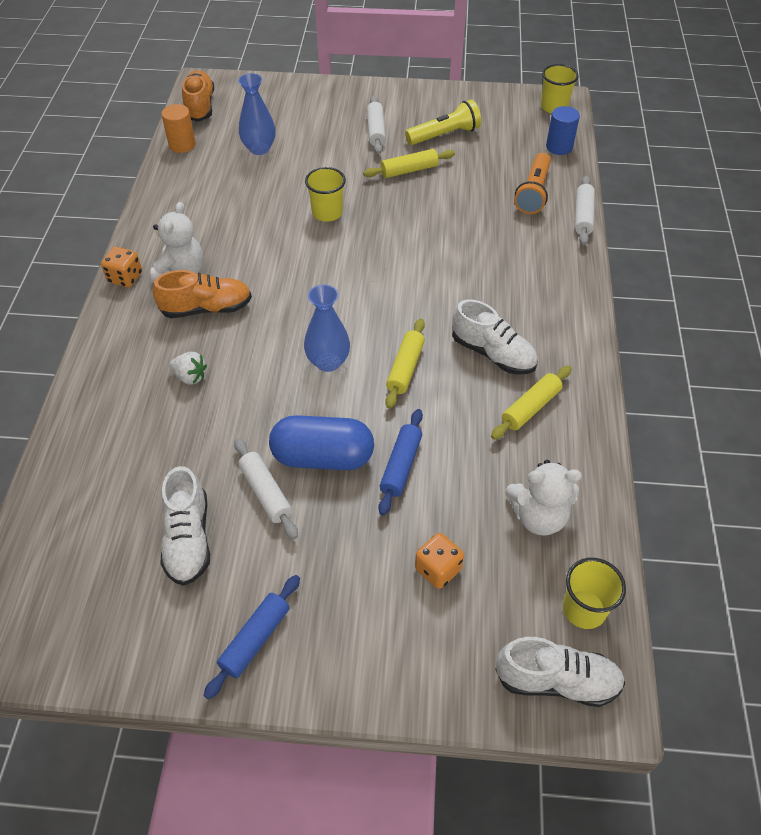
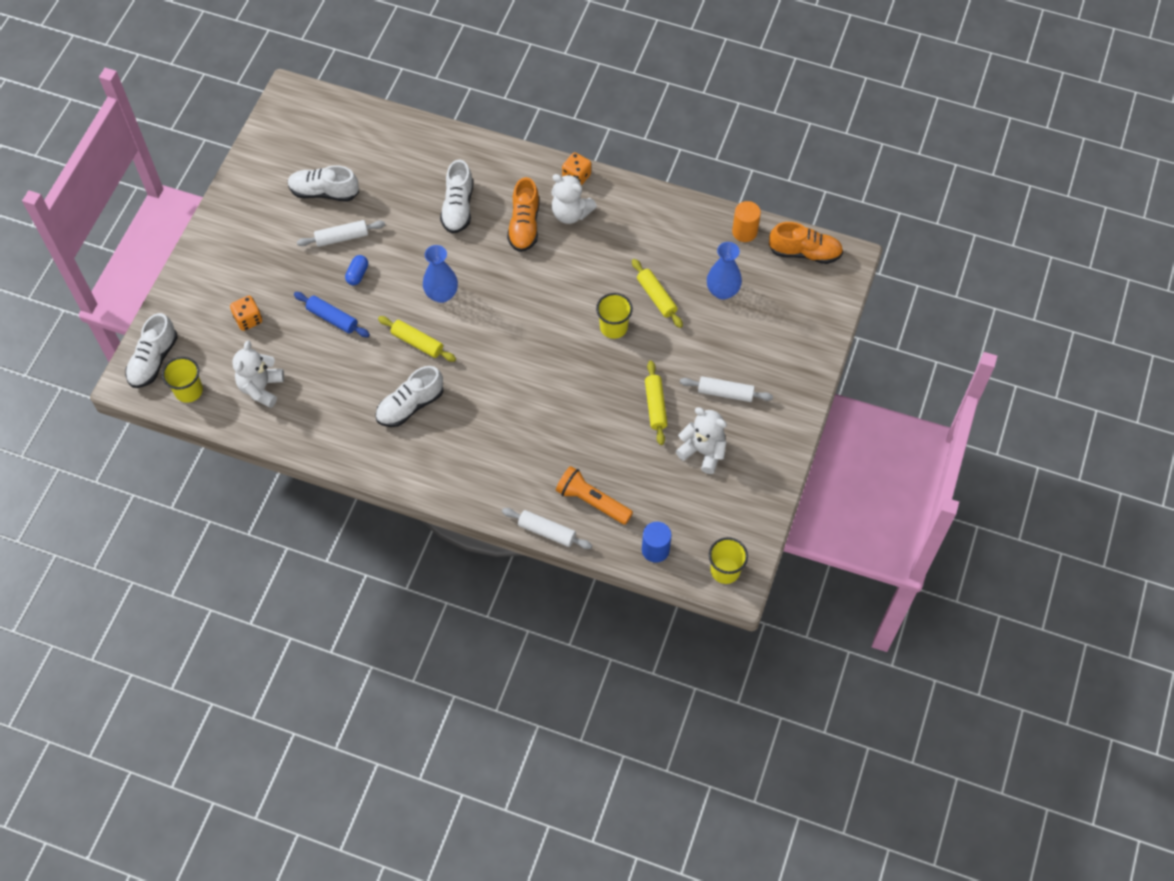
camera: 105 degrees right, 10 degrees up
white strawberry [169,352,207,385] -> white shoe [440,159,473,234]
blue rolling pin [203,575,300,700] -> none
blue capsule [269,415,374,470] -> blue capsule [345,255,368,285], size x0.46
yellow flashlight [405,100,481,145] -> white teddy bear [676,407,727,474]
yellow rolling pin [491,366,572,440] -> yellow rolling pin moved to [632,259,683,328]

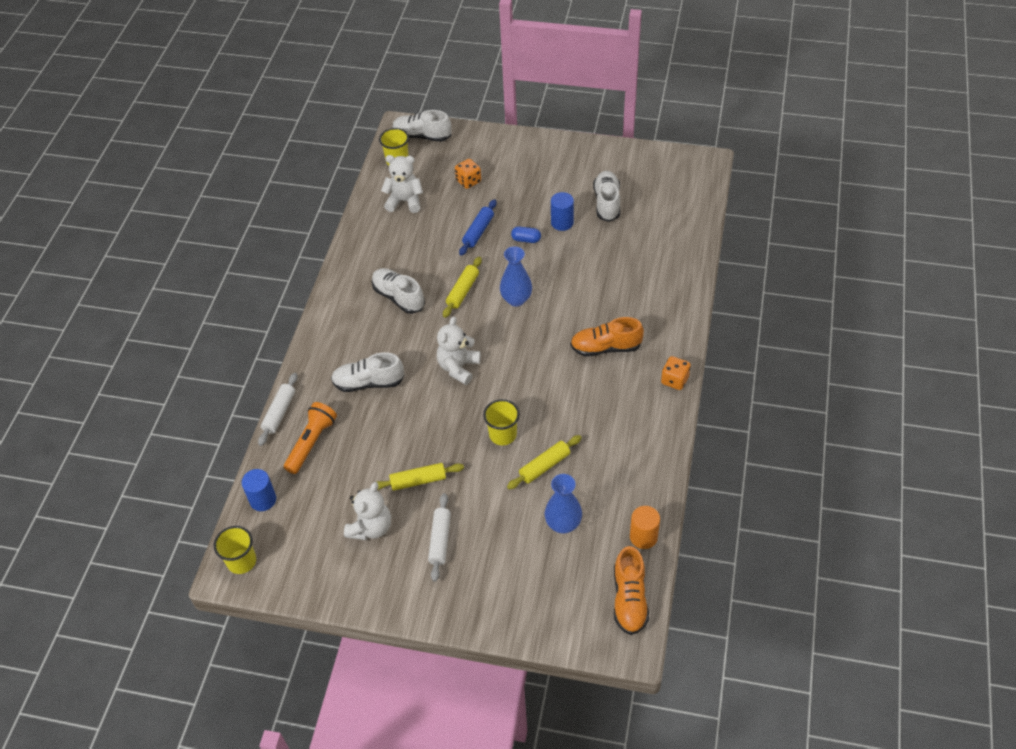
camera: 85 degrees right, 10 degrees down
white rolling pin [297,220,385,247] -> blue cylinder [551,192,574,231]
white shoe [440,159,473,234] -> white shoe moved to [331,352,404,392]
white teddy bear [551,174,597,224] -> white teddy bear moved to [437,316,481,385]

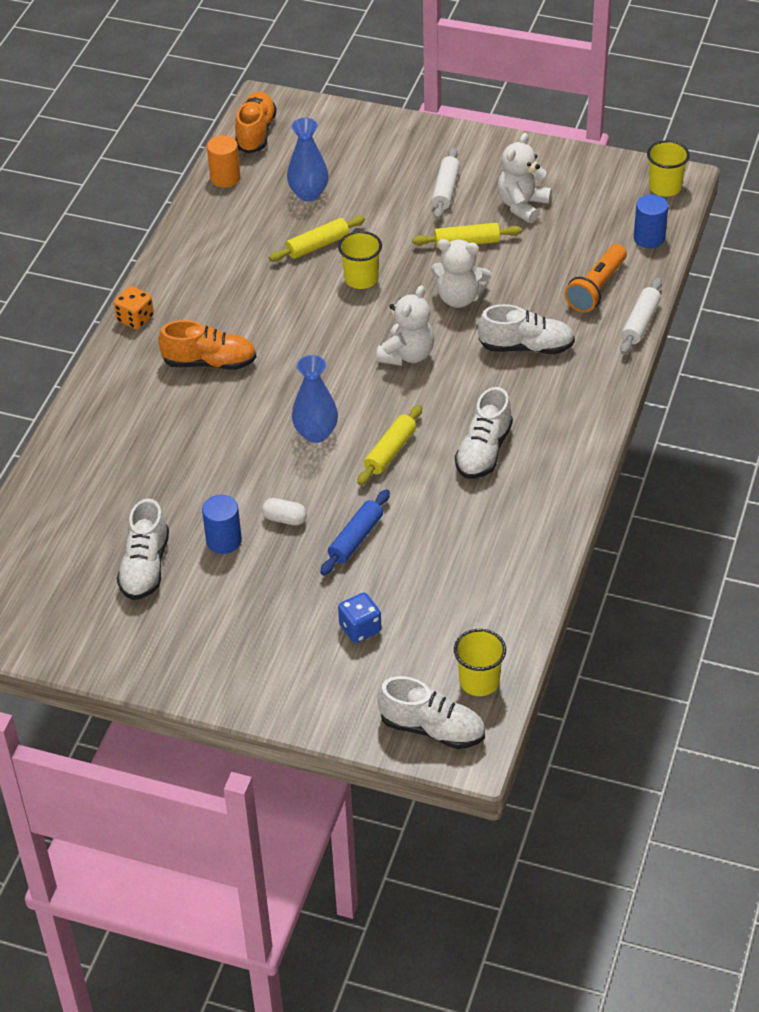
camera: 175 degrees left, 5 degrees down
white shoe [371,268,425,314] -> white shoe turned 60 degrees clockwise [455,387,513,479]
white teddy bear [381,155,423,213] -> white teddy bear moved to [431,239,491,308]
orange dice [455,159,481,189] -> blue dice [338,592,381,643]
blue capsule [511,227,541,243] -> white capsule [262,498,307,525]

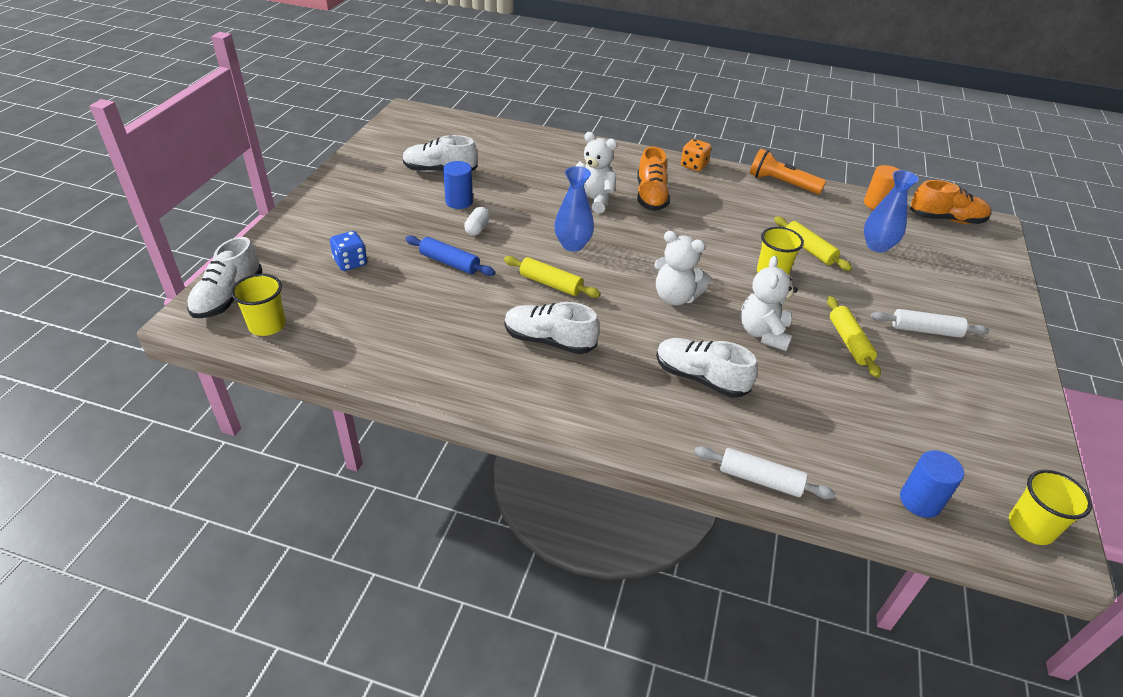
camera: 85 degrees right, 5 degrees down
white shoe [478,304,575,354] -> white shoe turned 120 degrees clockwise [656,338,758,398]
white teddy bear [498,133,552,223] -> white teddy bear moved to [576,132,617,214]
orange flashlight [565,244,627,312] -> orange flashlight moved to [750,148,826,194]

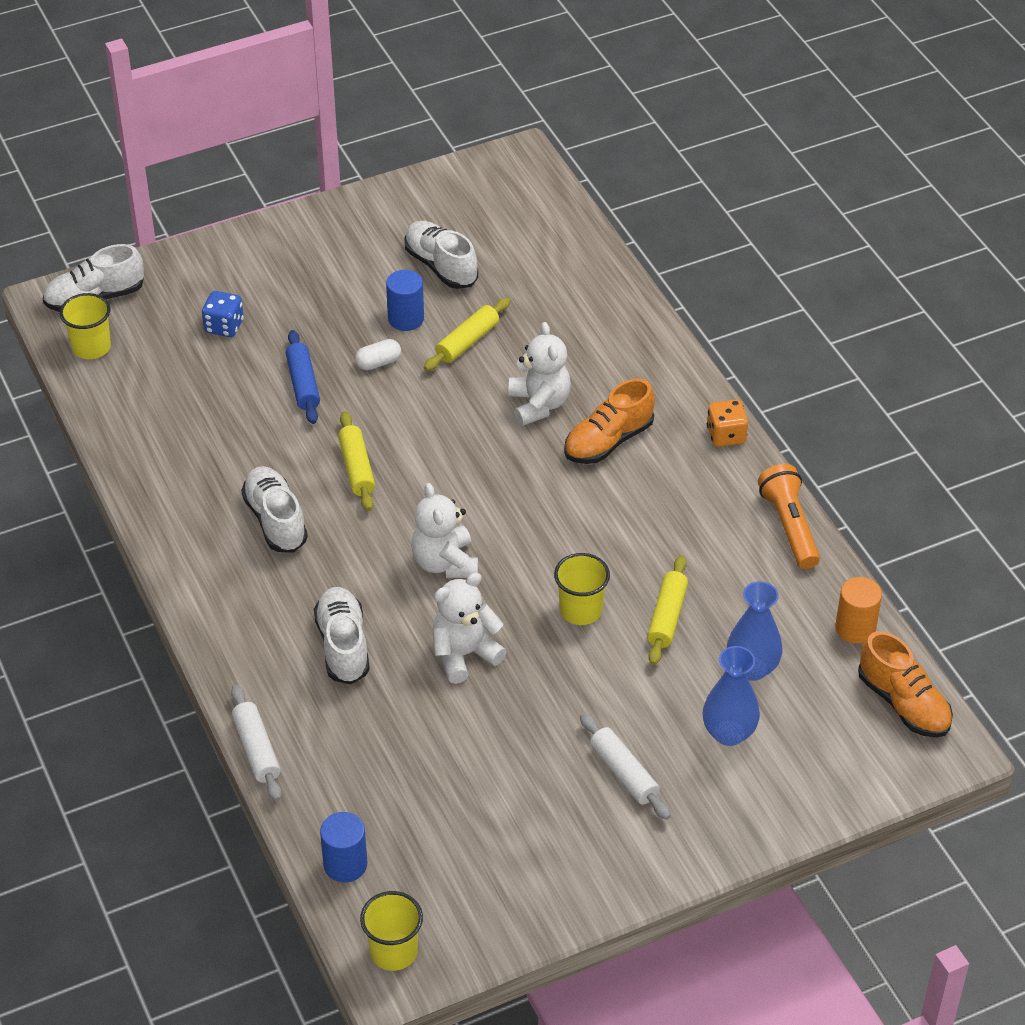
camera: 50 degrees right, 5 degrees up
blue vase [554,166,594,252] -> blue vase moved to [703,646,760,746]
yellow rolling pin [827,296,881,378] -> yellow rolling pin moved to [424,298,510,371]

